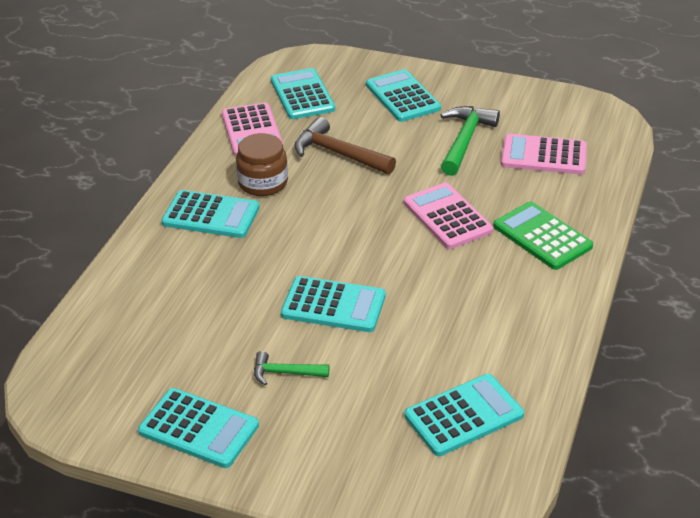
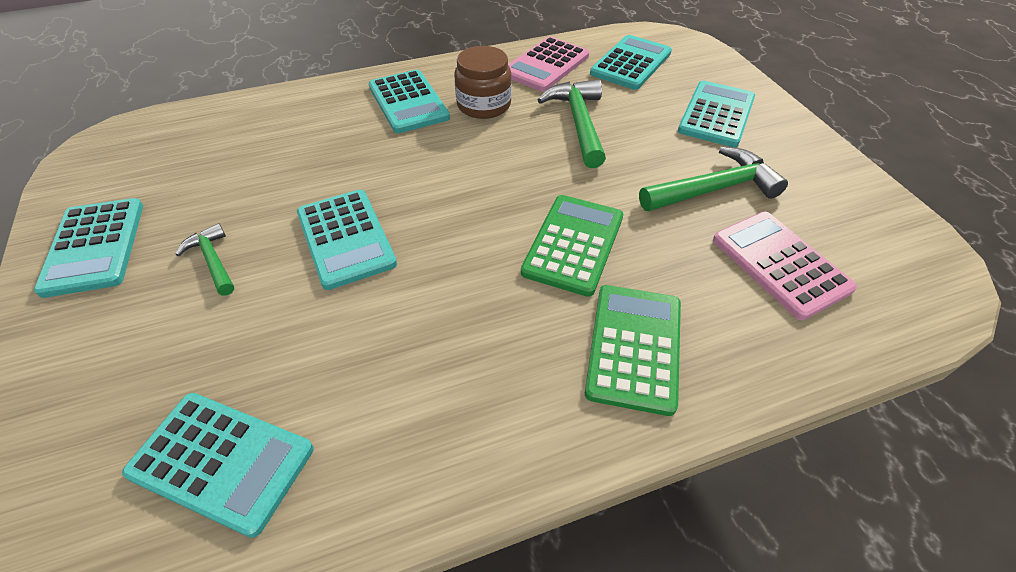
camera: 50 degrees right, 10 degrees up
brown hammer [294,117,396,175] -> green hammer [538,79,606,168]
pink calculator [404,183,493,249] -> green calculator [521,195,623,297]

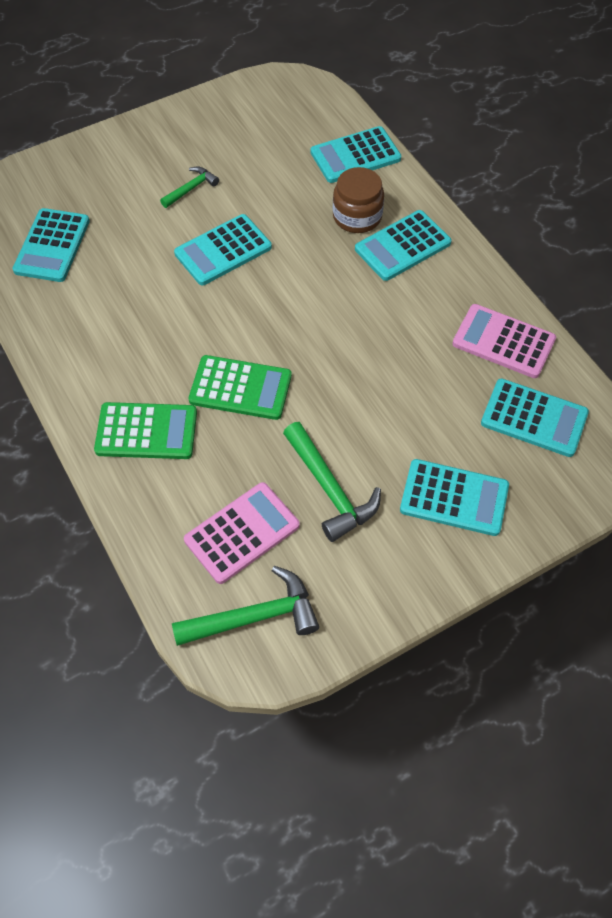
camera: 80 degrees right, 10 degrees up
turquoise calculator [34,198,143,298] -> turquoise calculator moved to [311,126,401,183]
brown jar [454,46,512,119] -> brown jar moved to [333,167,384,233]
green hammer [538,79,606,168] -> green hammer moved to [172,566,319,646]

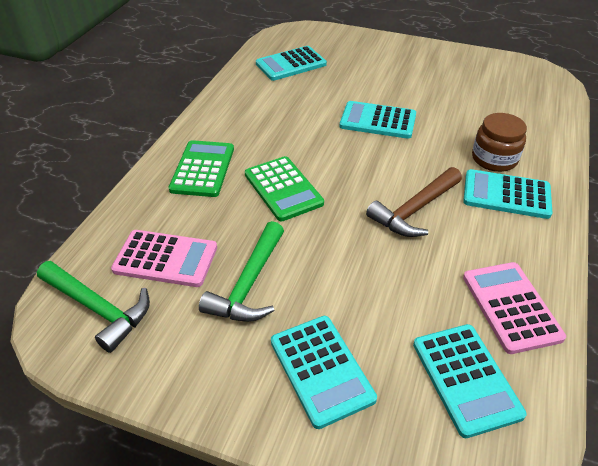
camera: 50 degrees right, 15 degrees down
green calculator [94,402,197,459] -> green calculator turned 135 degrees counterclockwise [169,140,234,197]
green hammer [160,167,219,208] -> none
turquoise calculator [311,126,401,183] -> none
none -> brown hammer [366,167,462,237]

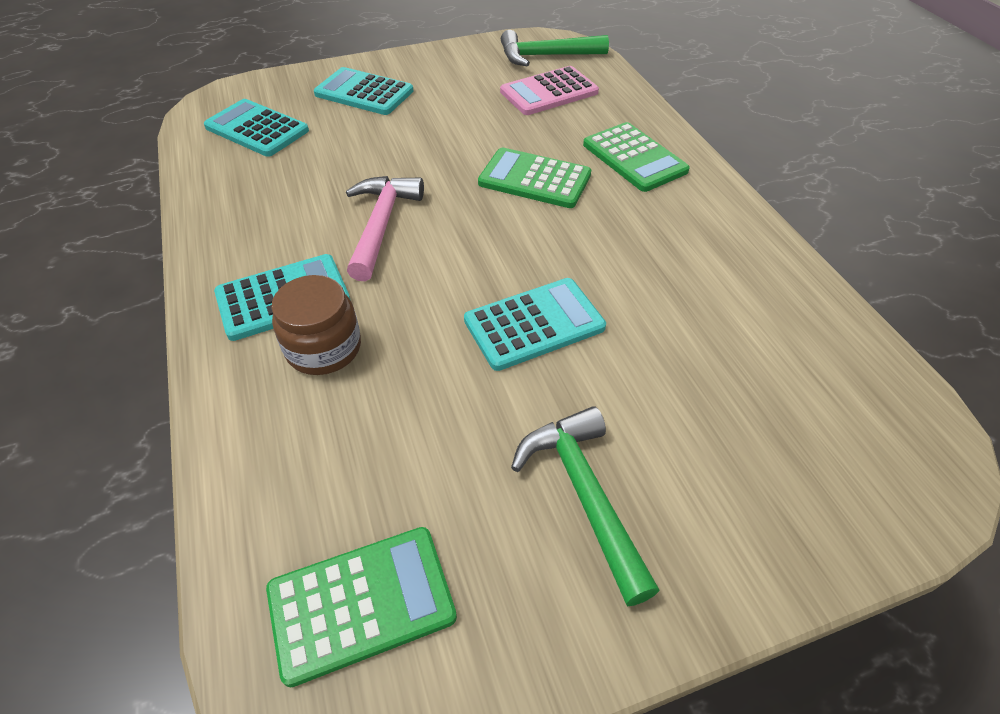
camera: 140 degrees right, 5 degrees up
green hammer [199,221,284,322] -> green hammer moved to [511,406,660,606]
turquoise calculator [256,46,327,81] -> none
brown hammer [366,167,462,237] -> pink hammer [346,176,424,281]
pink calculator [463,262,566,354] -> none
none -> green calculator [266,527,457,688]

